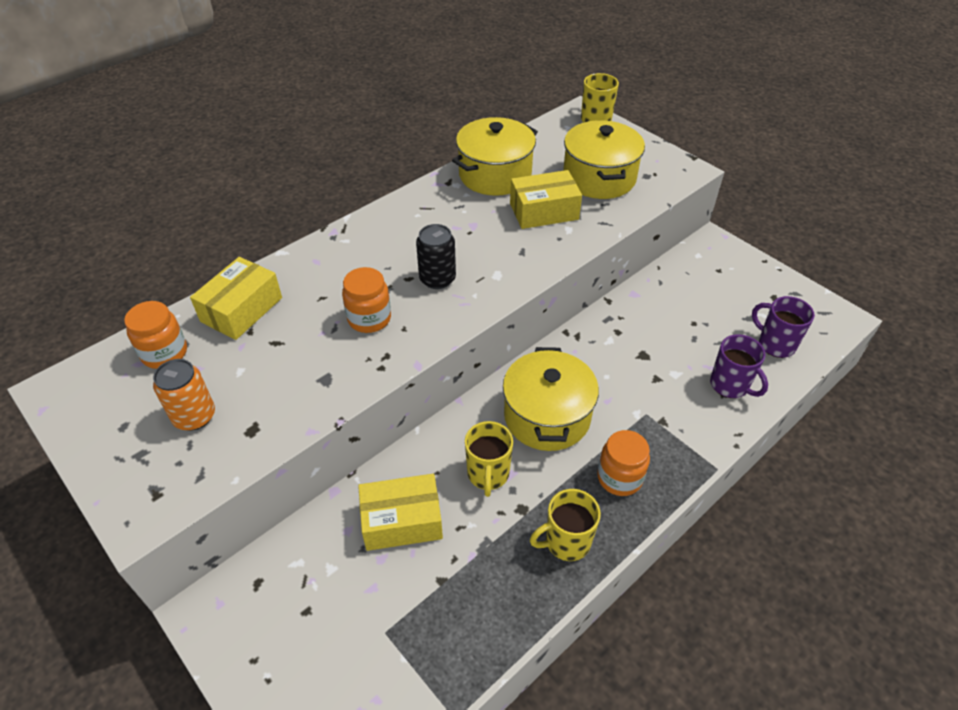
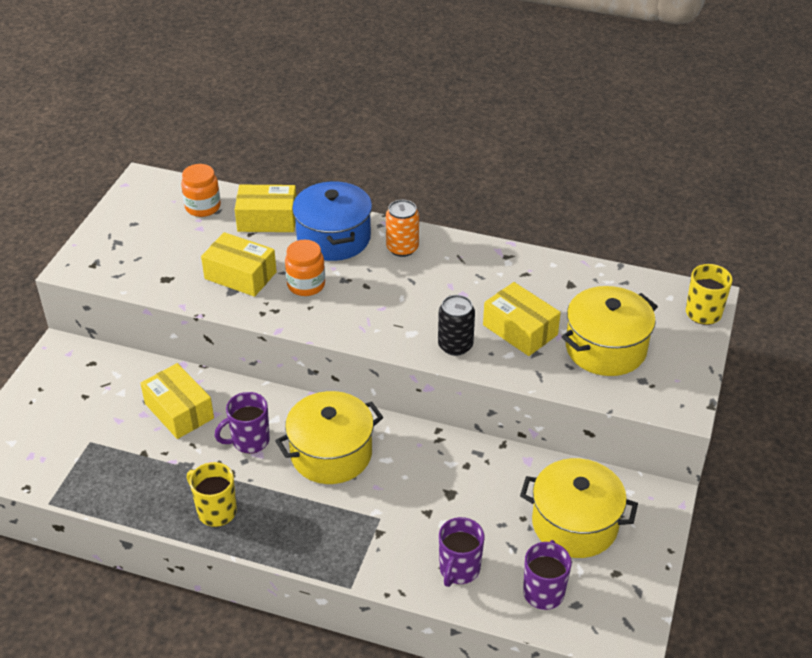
camera: 60 degrees right, 5 degrees down
orange can [153,359,215,431] -> orange can moved to [386,200,419,257]
black can [416,224,456,289] -> black can moved to [438,295,475,356]
yellow pot [452,117,538,196] -> yellow pot moved to [520,458,638,558]
yellow mug [465,421,513,497] -> purple mug [215,392,270,454]
orange jar [597,430,650,496] -> none
none -> yellow box [201,232,277,297]
none -> blue pot [292,181,372,261]

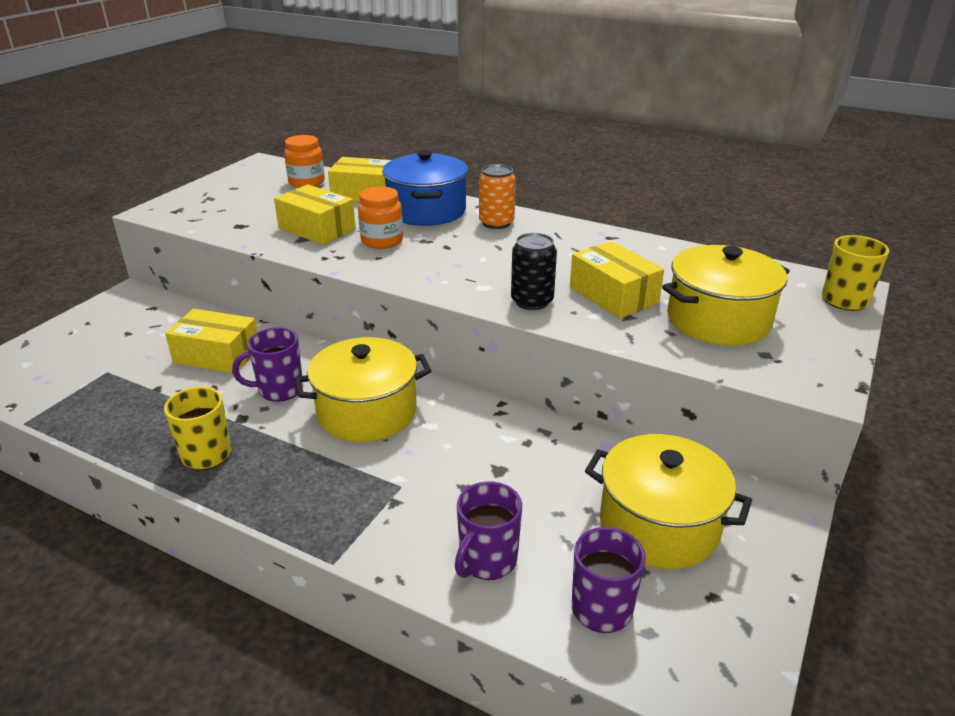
camera: 10 degrees right, 10 degrees down
yellow box [140,363,214,439] -> yellow box turned 45 degrees counterclockwise [165,309,257,373]

